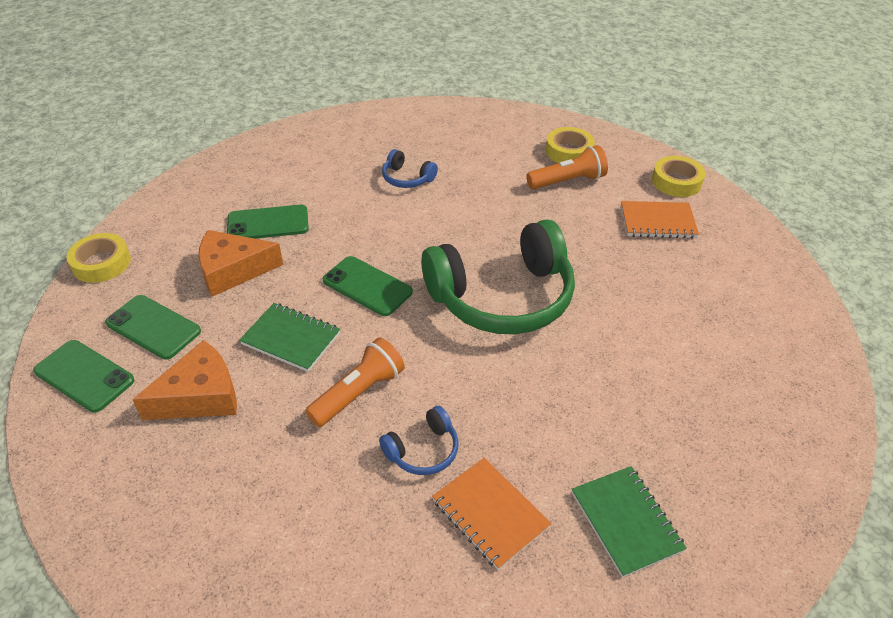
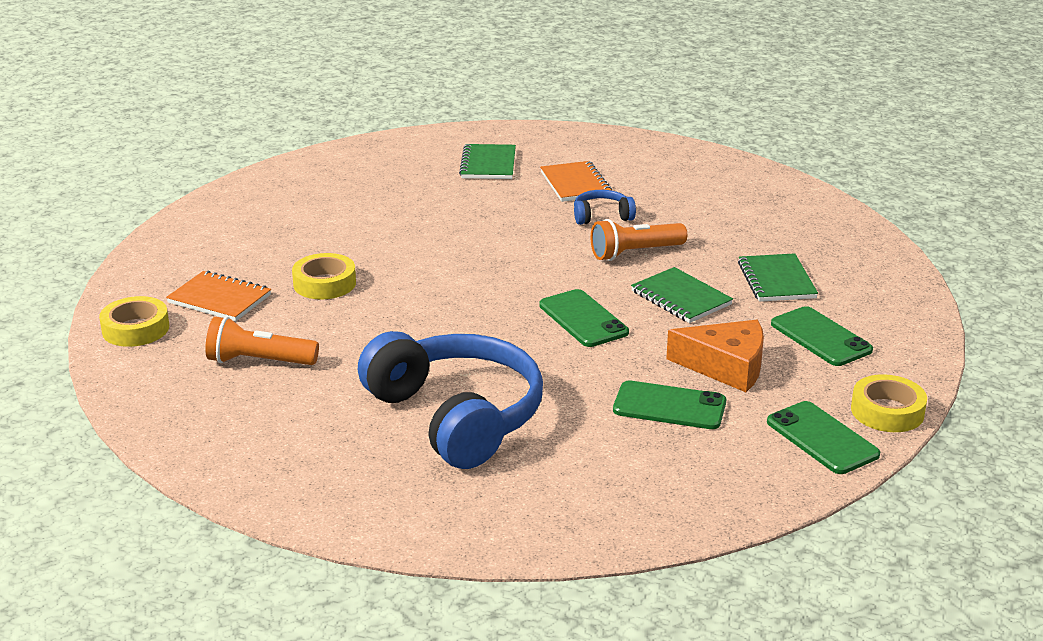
camera: 155 degrees left, 15 degrees down
green phone [33,340,134,412] -> green phone moved to [767,401,880,474]
orange cheese [132,340,237,420] -> green notebook [738,253,818,302]
blue headphones [382,149,438,188] -> blue headphones [358,331,543,469], size x2.34
green headphones [421,220,575,334] -> none
yellow tape [546,127,595,163] -> yellow tape moved to [292,253,356,300]

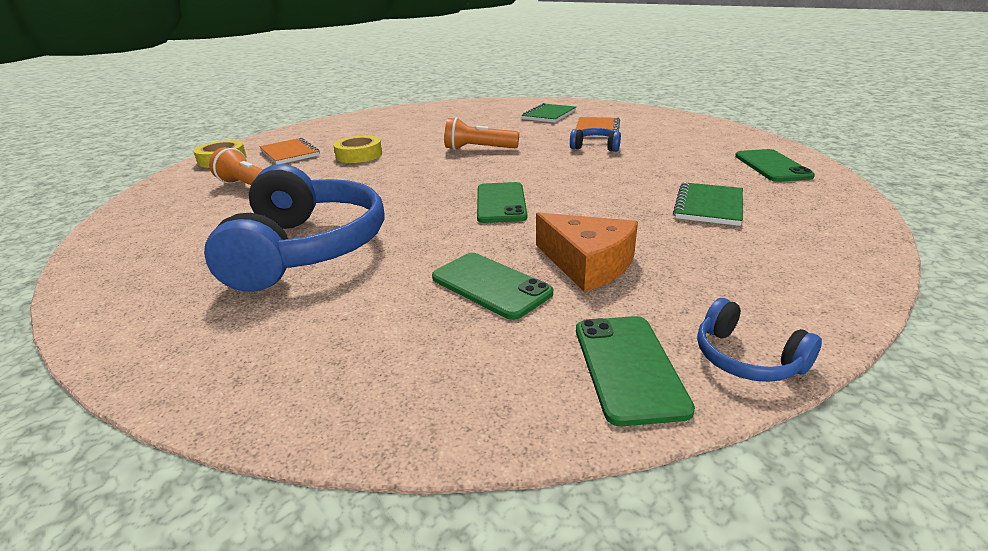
camera: 30 degrees right, 0 degrees up
orange flashlight [591,219,687,261] -> orange flashlight moved to [444,117,519,150]
green notebook [631,267,733,323] -> none
green phone [771,306,873,366] -> green phone moved to [735,149,815,182]
yellow tape [851,374,927,432] -> blue headphones [697,298,822,382]

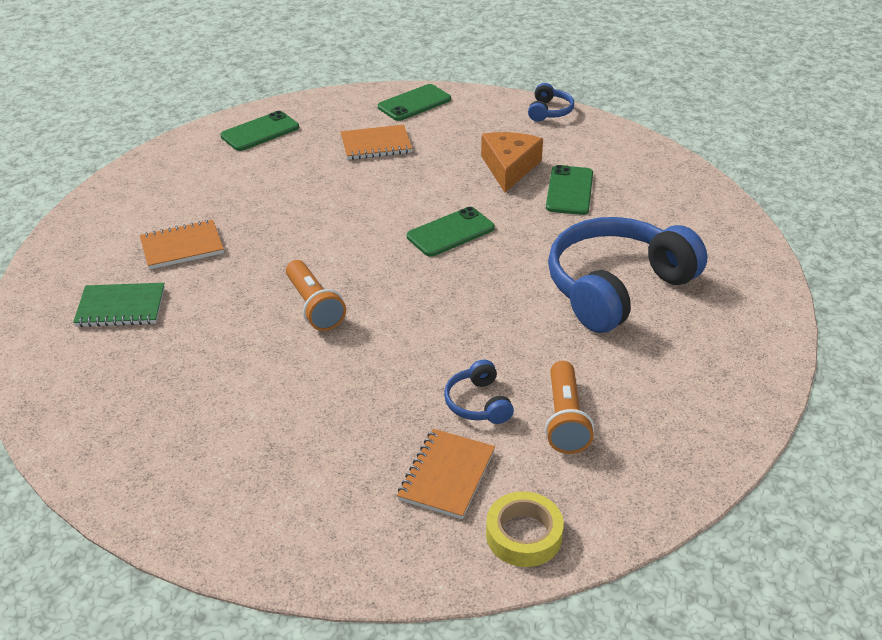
camera: 125 degrees left, 10 degrees up
yellow tape [333,136,382,163] -> none
blue headphones [570,128,621,152] -> blue headphones moved to [444,360,514,424]
green phone [576,316,695,426] -> green phone moved to [378,84,451,121]
green notebook [673,182,743,226] -> orange notebook [340,125,412,160]

